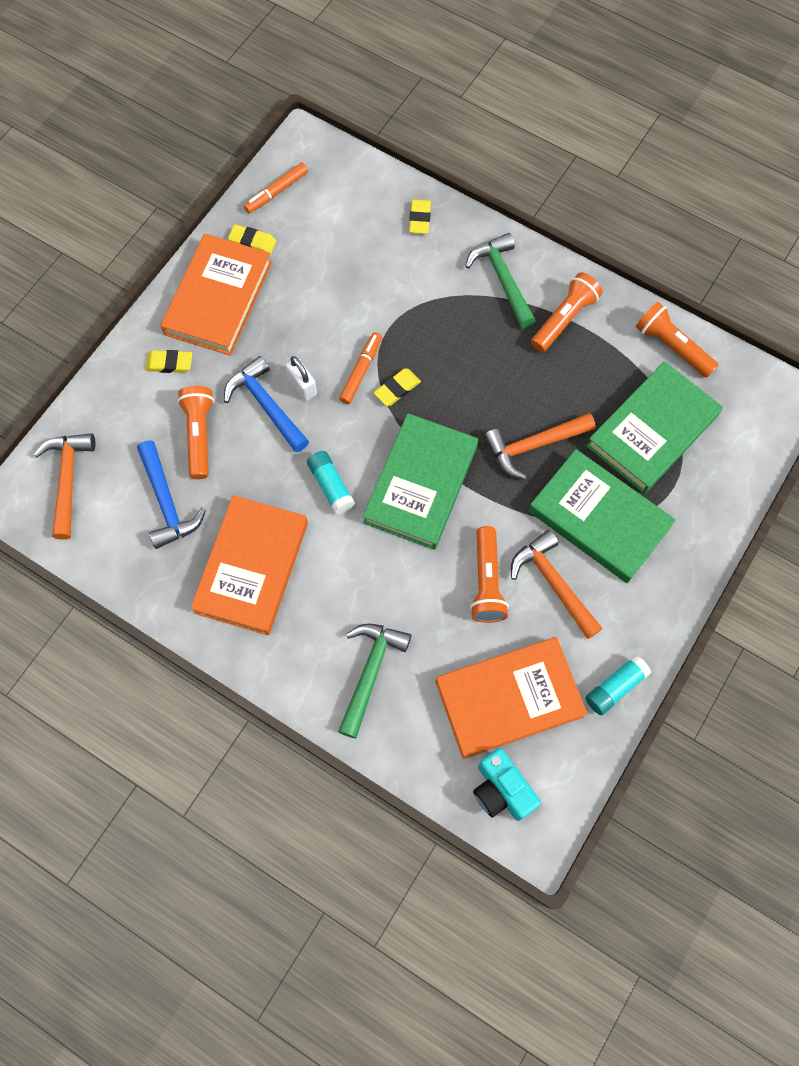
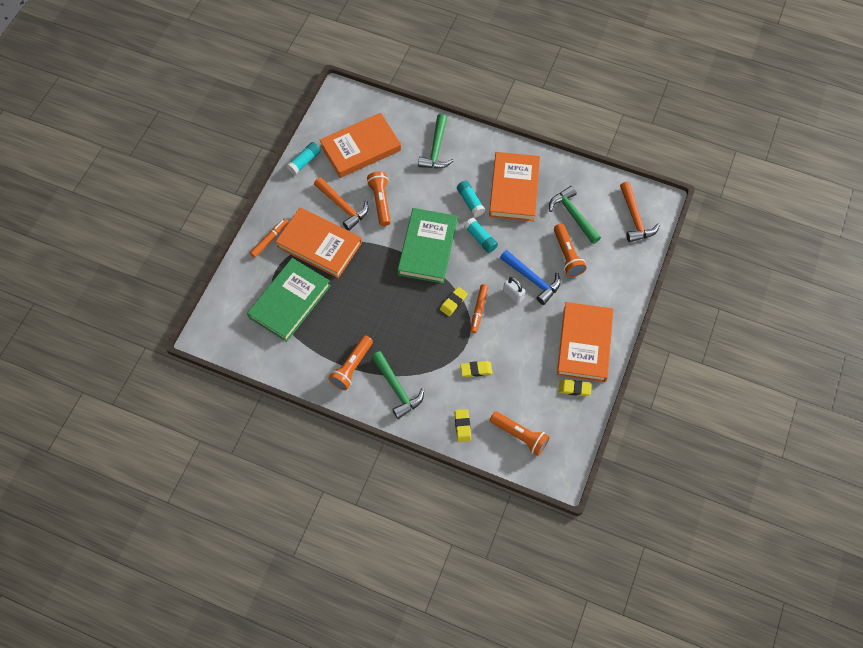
camera: 170 degrees right, 5 degrees down
blue hammer [137,440,206,549] -> green hammer [549,186,601,244]
yellow eraser [145,350,192,373] -> yellow eraser moved to [460,361,493,377]
orange marker [244,163,308,213] -> orange marker moved to [250,218,288,258]
turquoise camera [473,748,541,821] -> none
orange hammer [484,413,596,480] -> none
green book [529,449,676,583] -> orange book [275,207,362,278]
orange flashlight [636,302,718,377] -> orange flashlight moved to [490,411,550,456]
none -> turquoise glue stick [457,181,485,217]

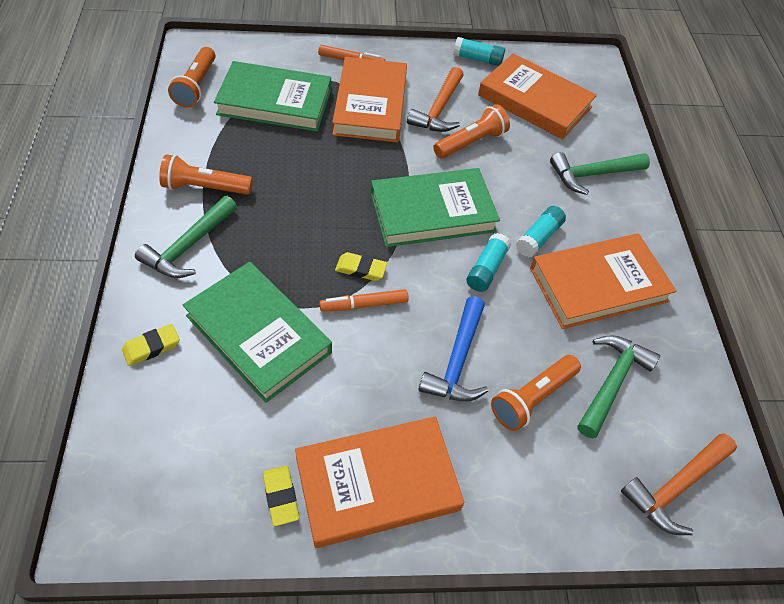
camera: 60 degrees right, 10 degrees down
yellow eraser [460,361,493,377] -> green book [183,262,332,403]
orange flashlight [490,411,550,456] -> orange flashlight moved to [168,47,215,108]
white padlock [503,277,526,304] -> none

